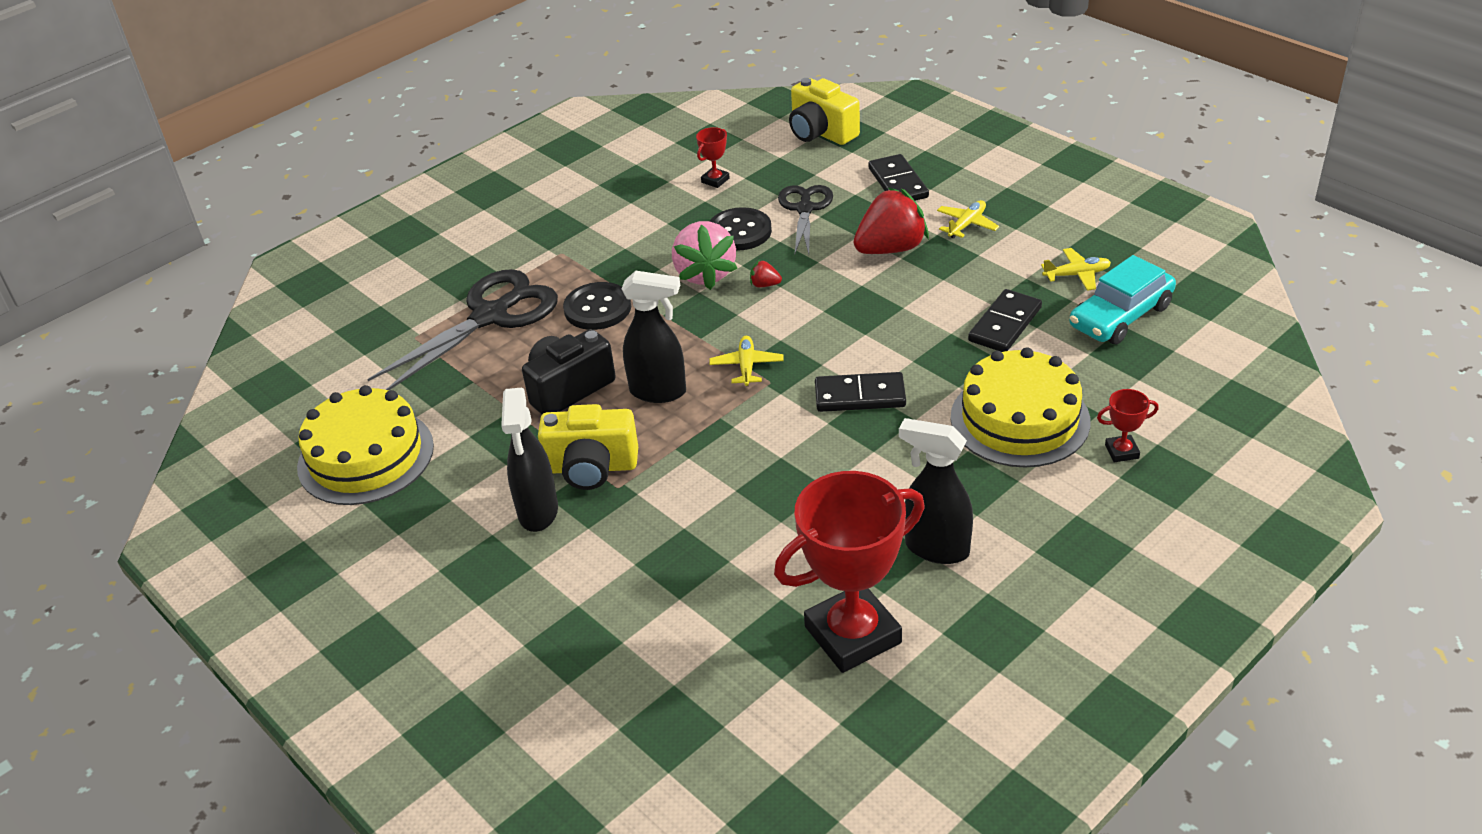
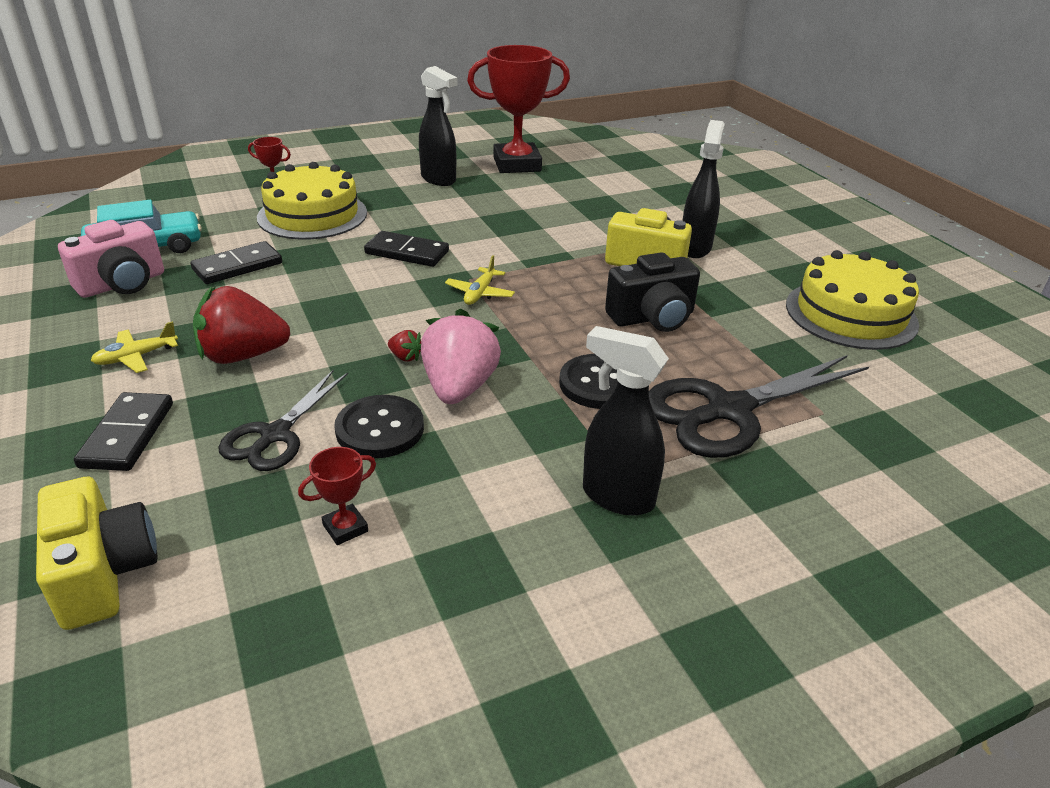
camera: 165 degrees left, 5 degrees down
black spray bottle [621,271,686,403] -> black spray bottle moved to [583,326,669,516]
yellow plane [1041,248,1111,291] -> pink camera [58,220,164,298]

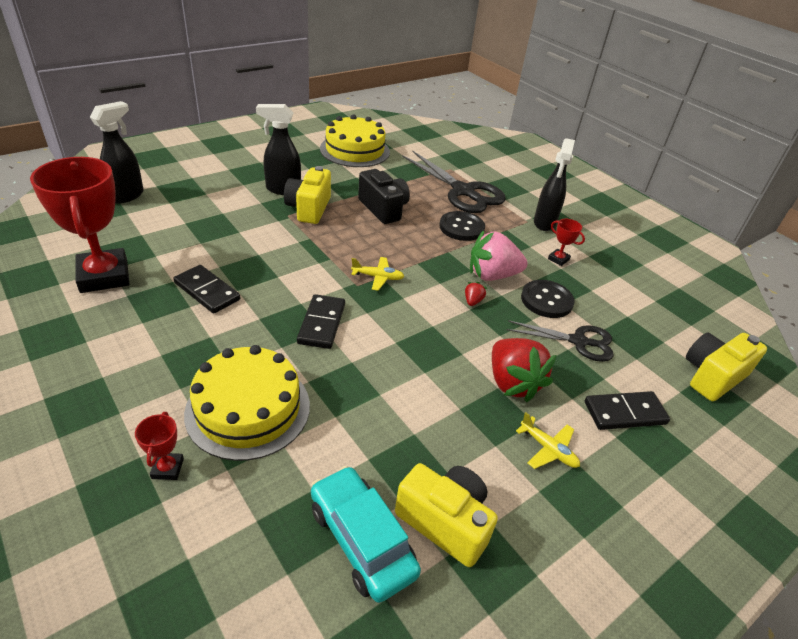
camera: 105 degrees left, 5 degrees up
pink camera [58,220,164,298] -> yellow camera [395,463,498,567]
black domino [191,241,282,284] -> black domino moved to [174,265,240,314]
red trophy [298,447,376,545] -> red trophy moved to [548,219,585,266]
black spray bottle [419,66,458,186] -> black spray bottle moved to [90,101,144,204]

